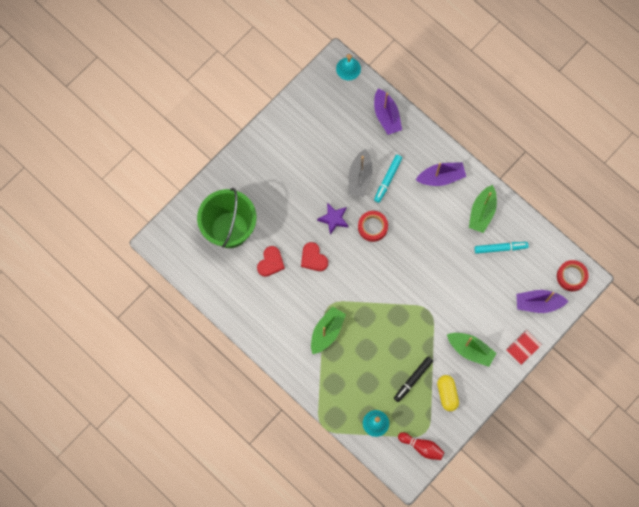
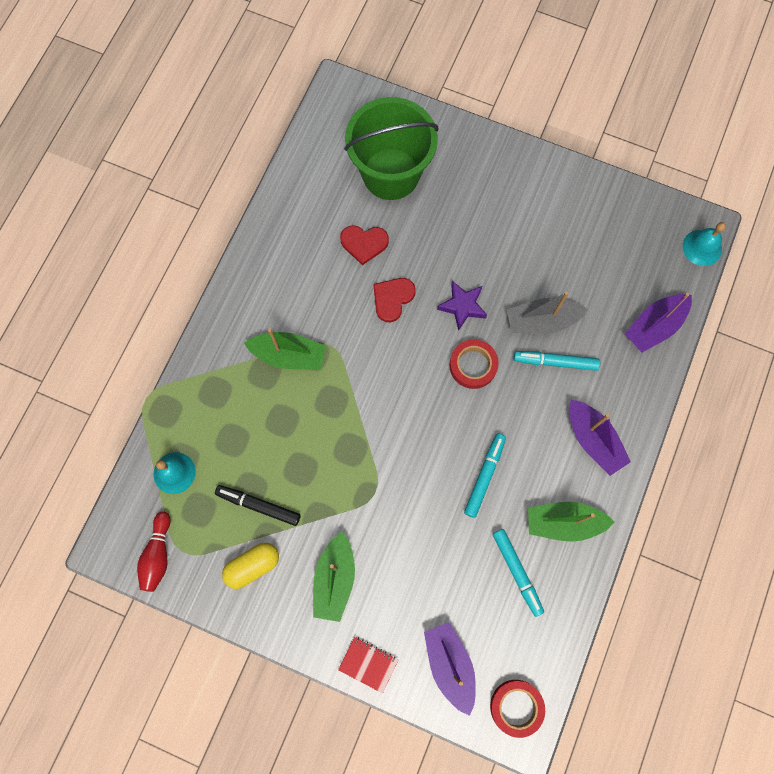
camera: 70 degrees right, 0 degrees up
none -> turquoise marker [464,434,506,518]

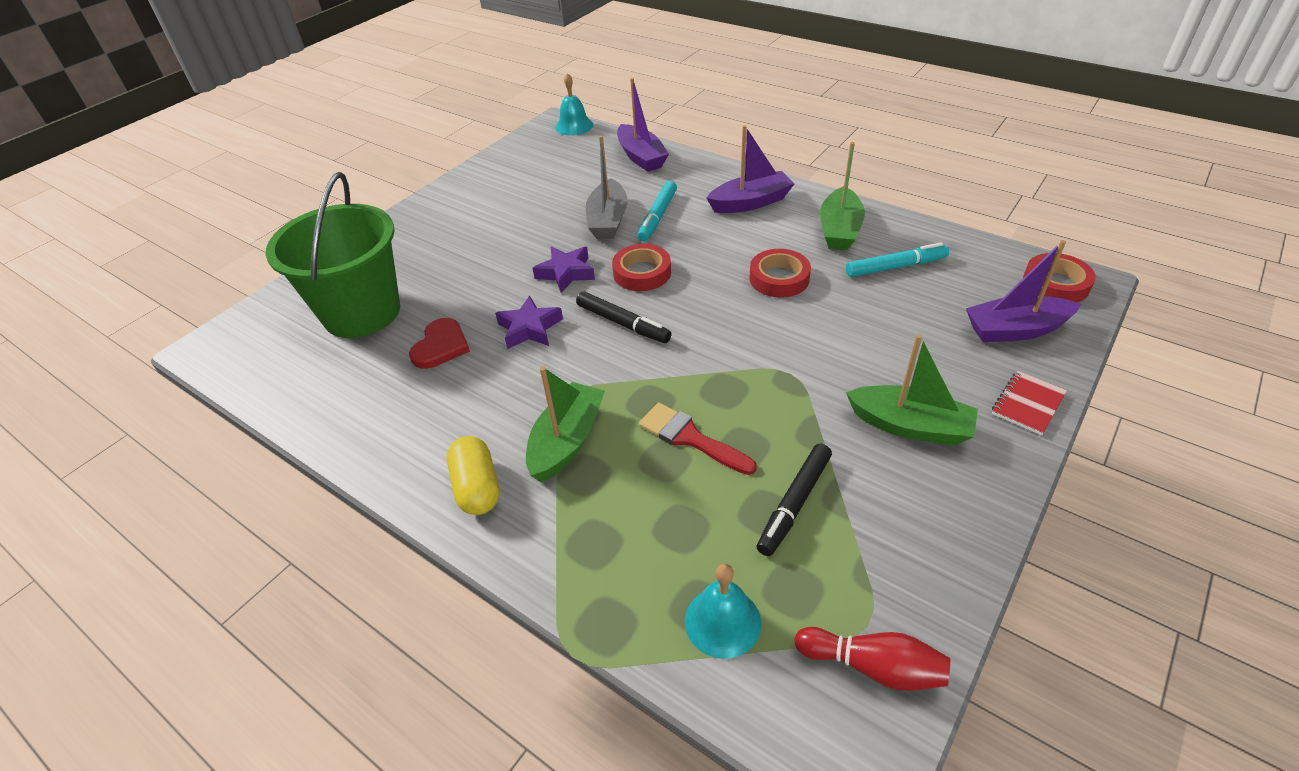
camera: 75 degrees left, 30 degrees down
yellow capsule [222,543,279,589] -> yellow capsule moved to [447,436,499,515]
red heart [373,278,416,322] -> purple star [495,295,563,349]
turquoise marker [464,434,506,518] -> red tape [749,249,811,298]
none -> black marker [576,291,671,343]
none -> red brush [639,403,757,475]

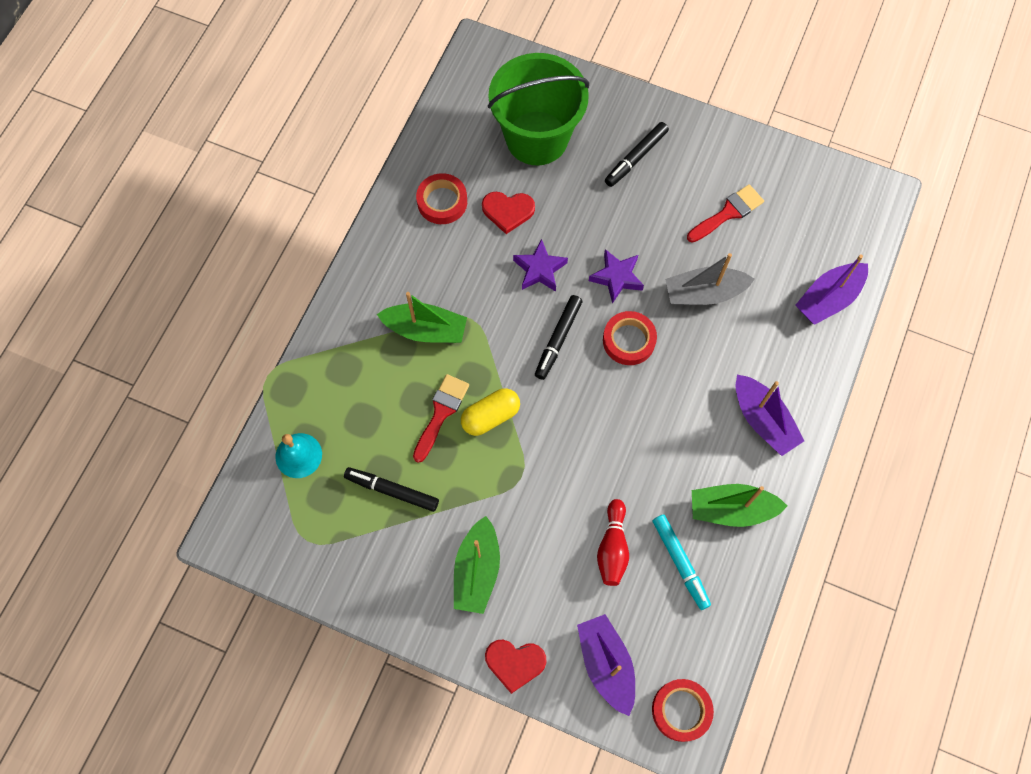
camera: 75 degrees right, 25 degrees up
yellow capsule [447,436,499,515] -> yellow capsule moved to [461,388,520,436]
turquoise bell [555,73,593,136] -> none
turquoise marker [637,181,677,242] -> none
red tape [749,249,811,298] -> red tape moved to [416,173,467,224]
red bowling pin [794,627,950,691] -> red bowling pin moved to [597,499,629,586]
red notebook [992,371,1067,435] -> red heart [485,640,547,694]
none -> black marker [605,122,669,187]
none -> red brush [687,184,764,243]

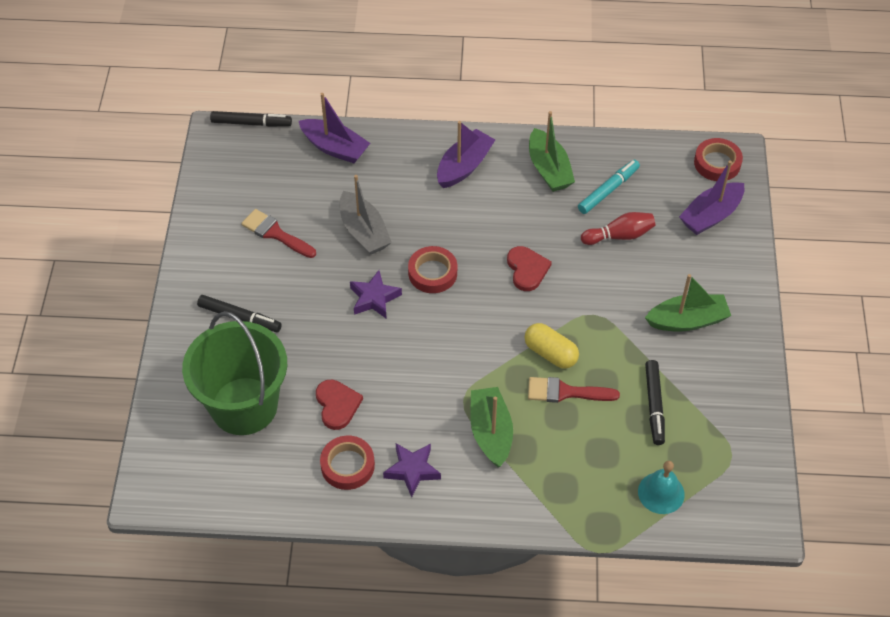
camera: 110 degrees left, 15 degrees down
red heart [485,640,547,694] -> red heart moved to [507,246,552,291]
purple star [513,239,568,292] -> purple star moved to [383,443,441,497]
black marker [535,295,582,380] -> black marker moved to [210,111,292,127]

